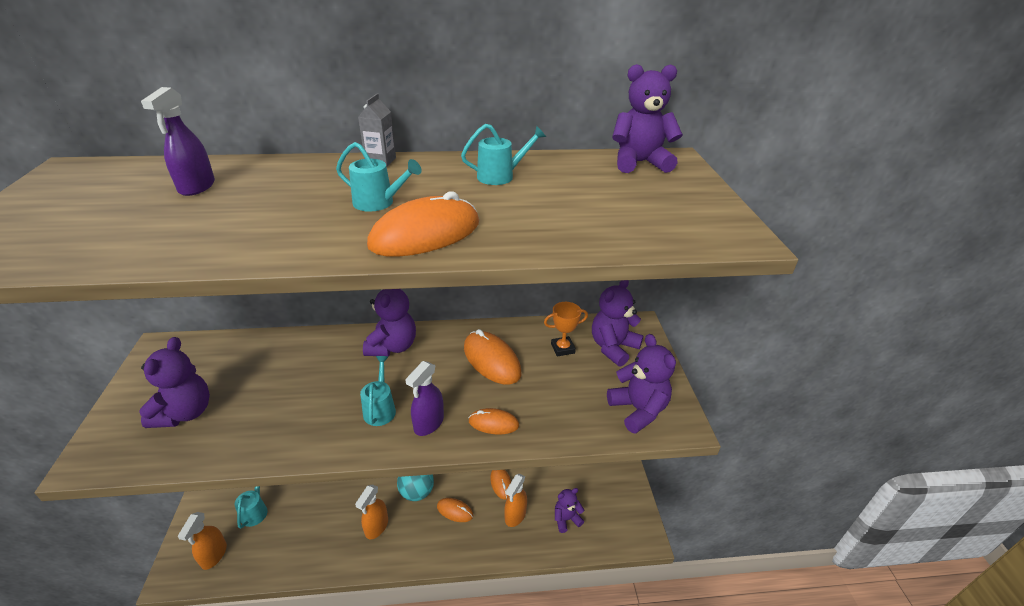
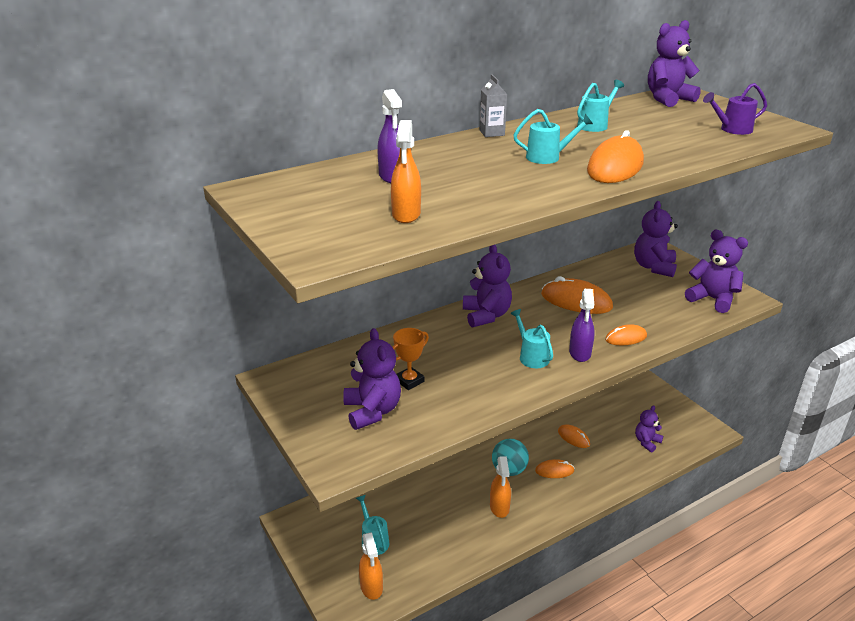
camera: 25 degrees left, 5 degrees down
orange spray bottle [504,474,527,527] -> orange spray bottle moved to [391,120,421,223]
orange trophy [544,302,588,356] -> orange trophy moved to [392,328,429,390]
none -> purple watering can [703,83,767,135]

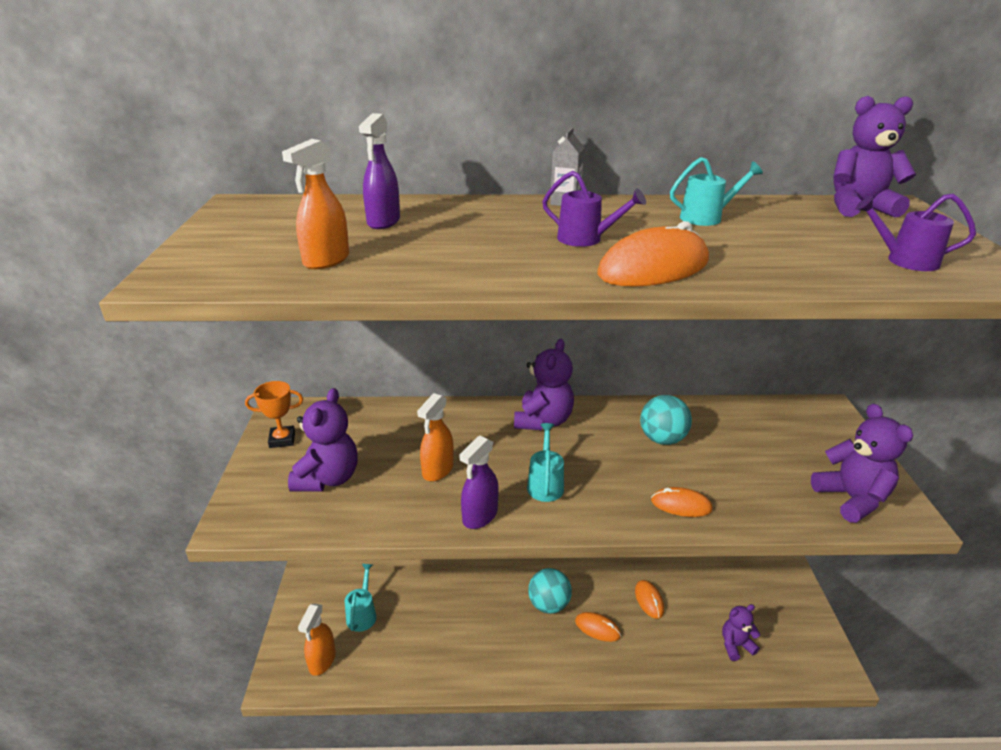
camera: 30 degrees right, 0 degrees up
orange trophy [392,328,429,390] -> orange trophy moved to [245,381,303,448]
orange spray bottle [490,456,511,518] -> orange spray bottle moved to [417,393,454,481]
turquoise watering can [513,109,593,164] -> purple watering can [542,171,646,247]
orange mouse [541,276,613,314] -> turquoise ball [640,395,692,445]
purple spray bottle [569,289,595,362] -> purple spray bottle moved to [460,435,499,529]
purple teddy bear [634,201,678,277] -> none

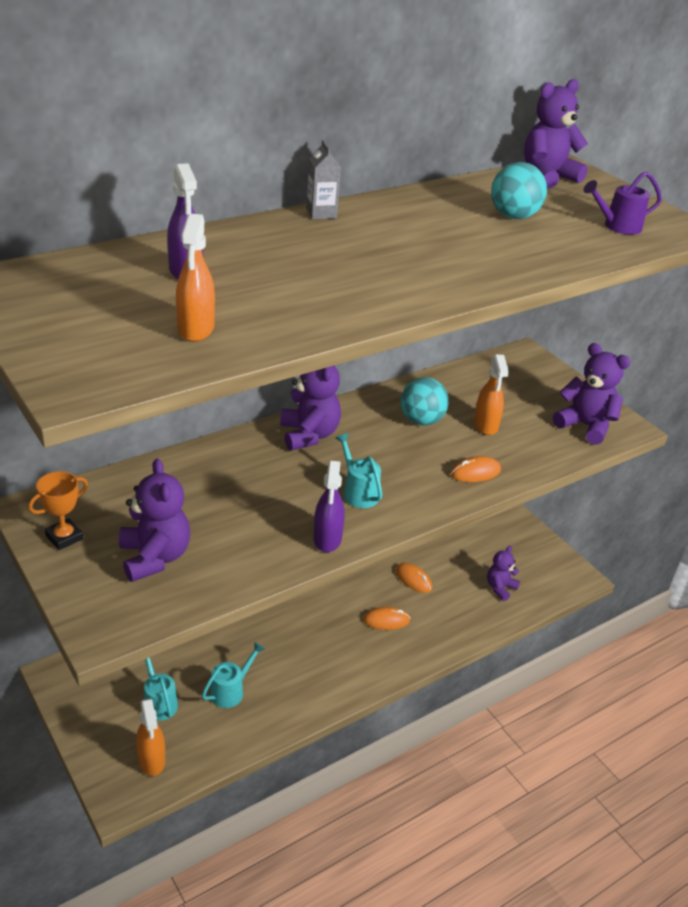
camera: 35 degrees left, 5 degrees up
orange spray bottle [417,393,454,481] -> orange spray bottle moved to [474,355,509,435]
turquoise ball [528,568,572,614] -> turquoise ball moved to [491,162,547,219]
purple watering can [542,171,646,247] -> none
orange mouse [598,221,709,287] -> none
turquoise watering can [670,157,763,226] -> turquoise watering can moved to [202,642,265,708]

